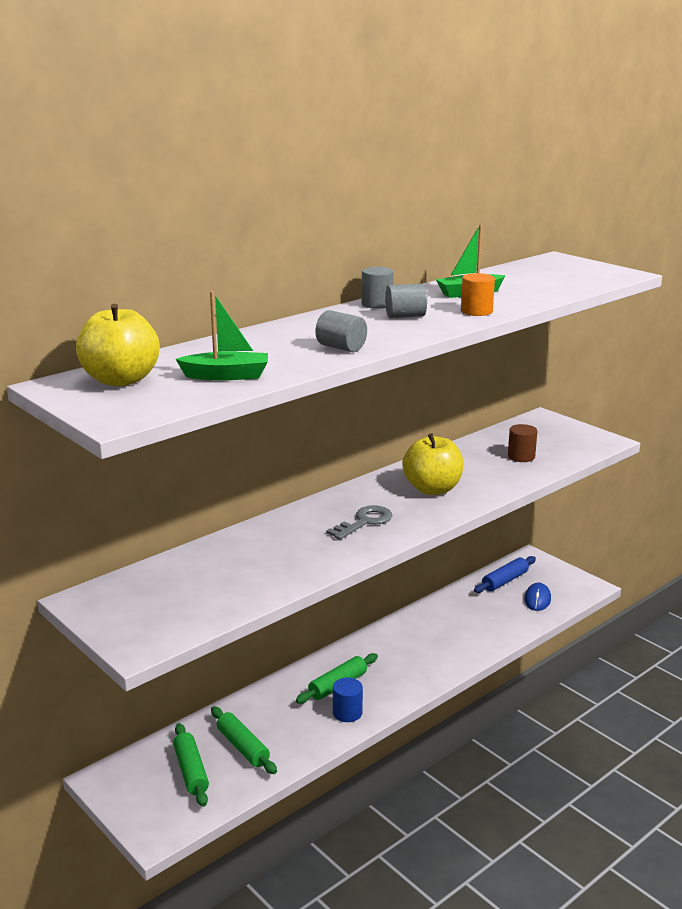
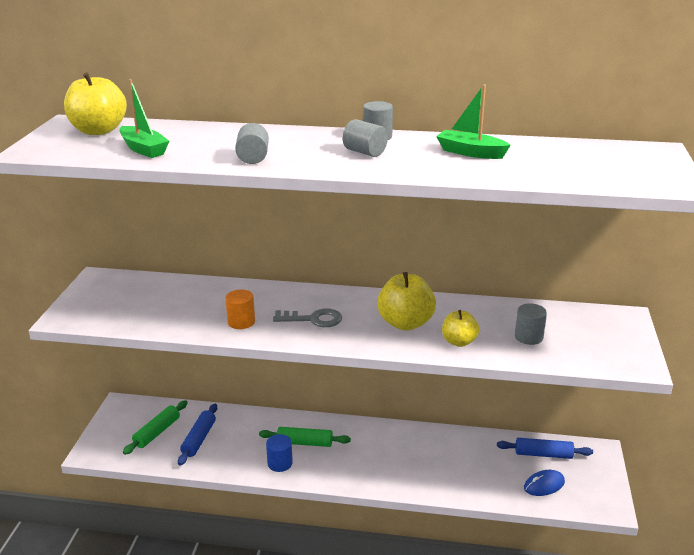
camera: 50 degrees right, 5 degrees up
green rolling pin [211,707,277,774] -> blue rolling pin [178,404,217,466]
orange cylinder [461,273,495,316] -> orange cylinder moved to [225,289,255,329]
brown cylinder [508,424,537,462] -> grey cylinder [515,303,547,345]
none -> yellow apple [442,310,479,347]

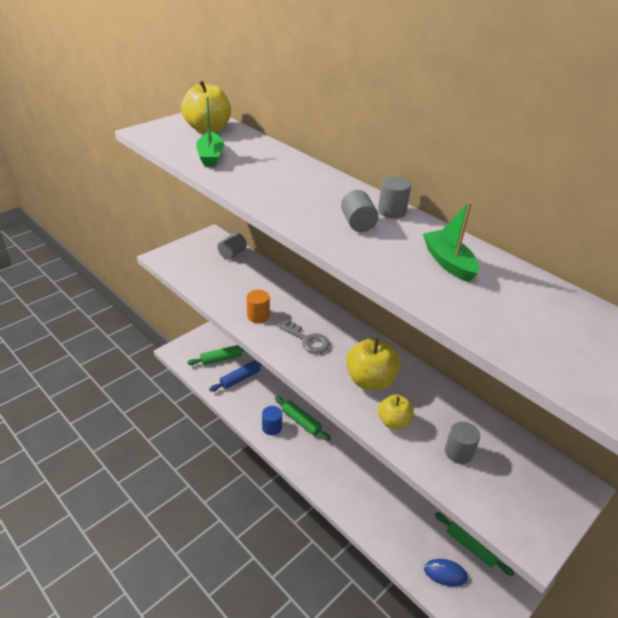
camera: 35 degrees right, 10 degrees up
grey cylinder [235,123,269,164] -> grey cylinder moved to [218,233,247,260]
blue rolling pin [497,438,593,459] -> green rolling pin [435,512,515,576]

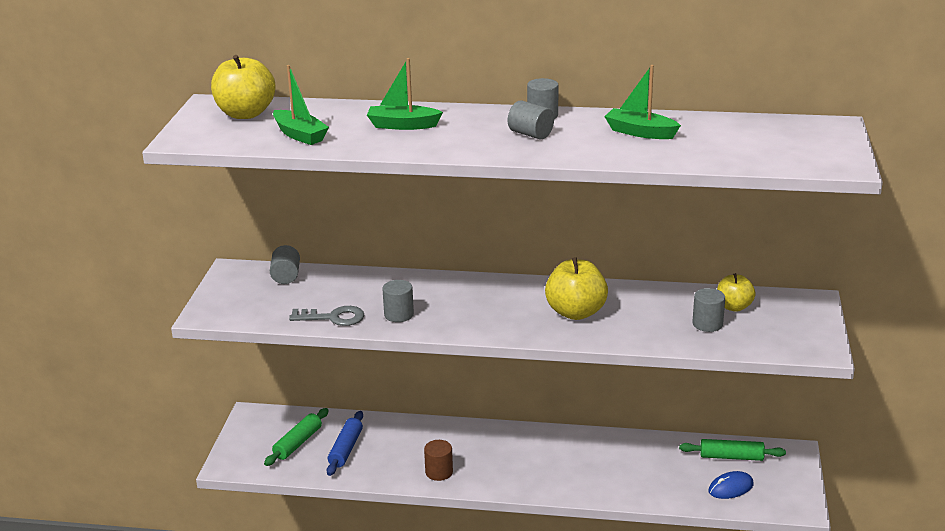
camera: 35 degrees left, 10 degrees down
orange cylinder [246,290,270,323] -> grey cylinder [382,280,414,322]
blue cylinder [262,406,282,435] -> brown cylinder [424,440,453,481]
green rolling pin [275,396,331,441] -> none
grey key [278,319,330,354] -> grey key moved to [289,306,364,326]
yellow apple [378,394,413,429] -> yellow apple moved to [717,273,756,312]
none -> green boat [367,58,443,130]

